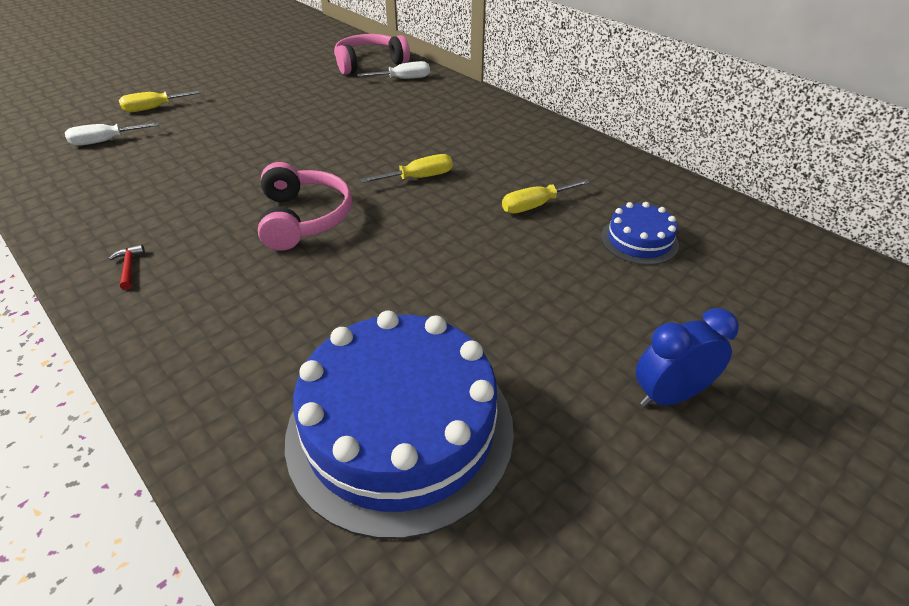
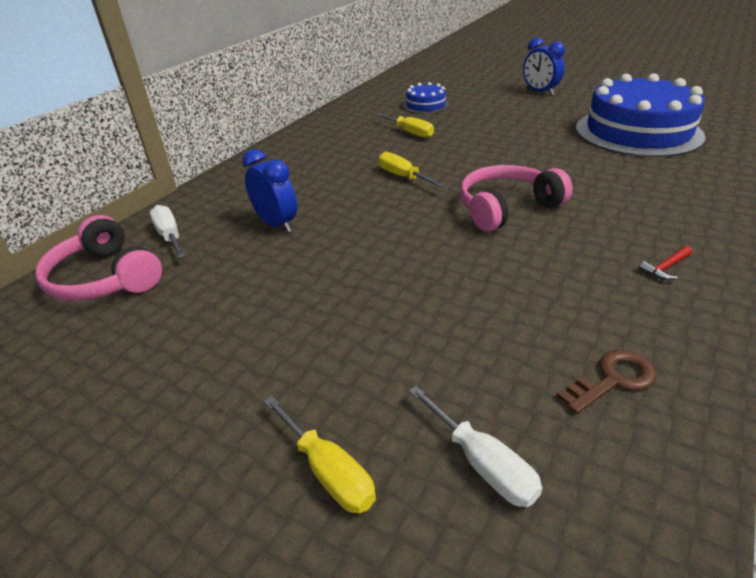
camera: 105 degrees left, 5 degrees down
none -> blue clock [242,149,297,233]
none -> brown key [556,350,657,414]

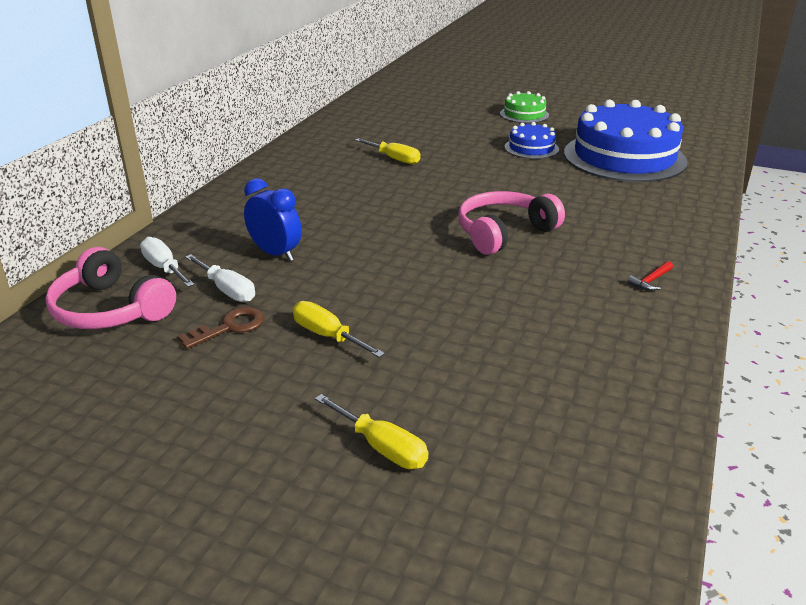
camera: 10 degrees left, 5 degrees down
yellow screwdriver [378,152,445,187] -> yellow screwdriver moved to [293,301,385,358]
blue cake [403,82,450,114] -> blue cake moved to [505,122,559,159]
white screwdriver [408,386,542,507] -> white screwdriver moved to [185,254,255,302]
blue clock [523,38,565,95] -> green cake [500,91,549,123]
brown key [556,350,657,414] -> brown key moved to [177,307,264,349]

